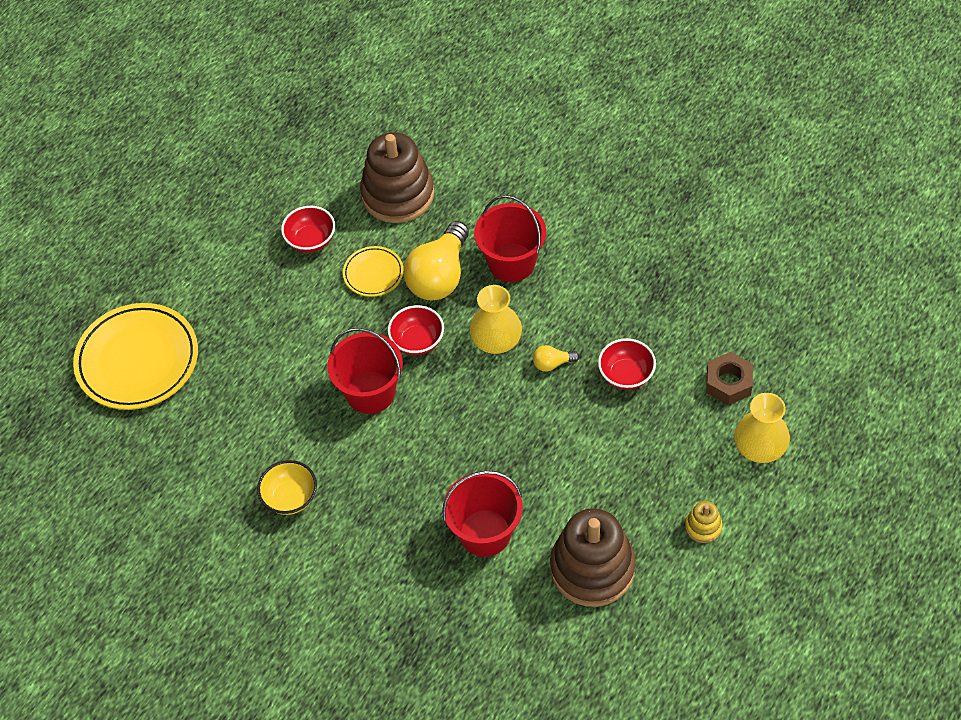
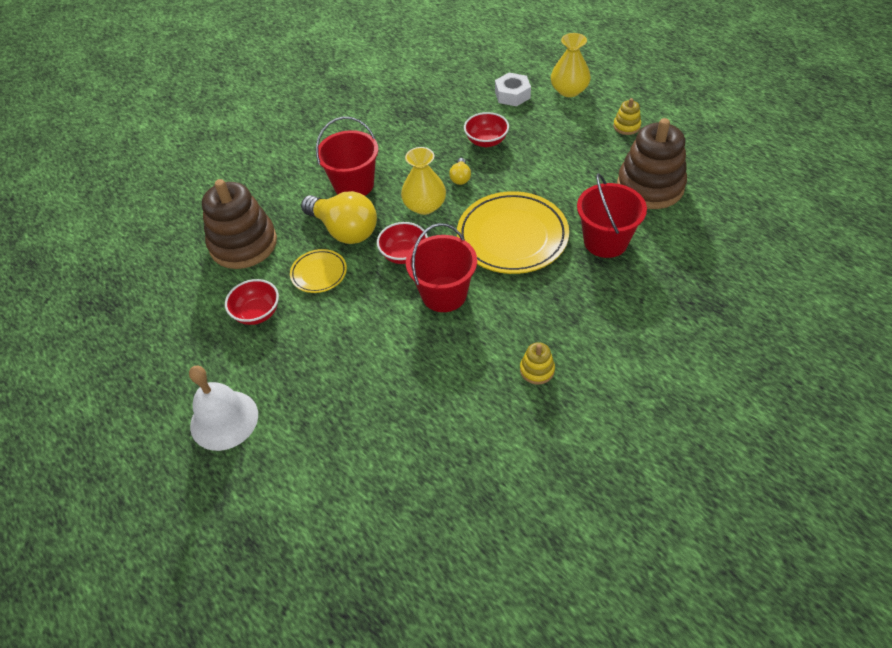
camera: 75 degrees left, 5 degrees down
yellow plate [73,303,198,410] -> yellow plate moved to [457,191,569,274]
yellow bowl [257,460,317,515] -> yellow stacking toy [520,342,555,384]
brown nut [706,352,753,405] -> white nut [495,73,531,106]
none -> white bell [189,366,258,451]

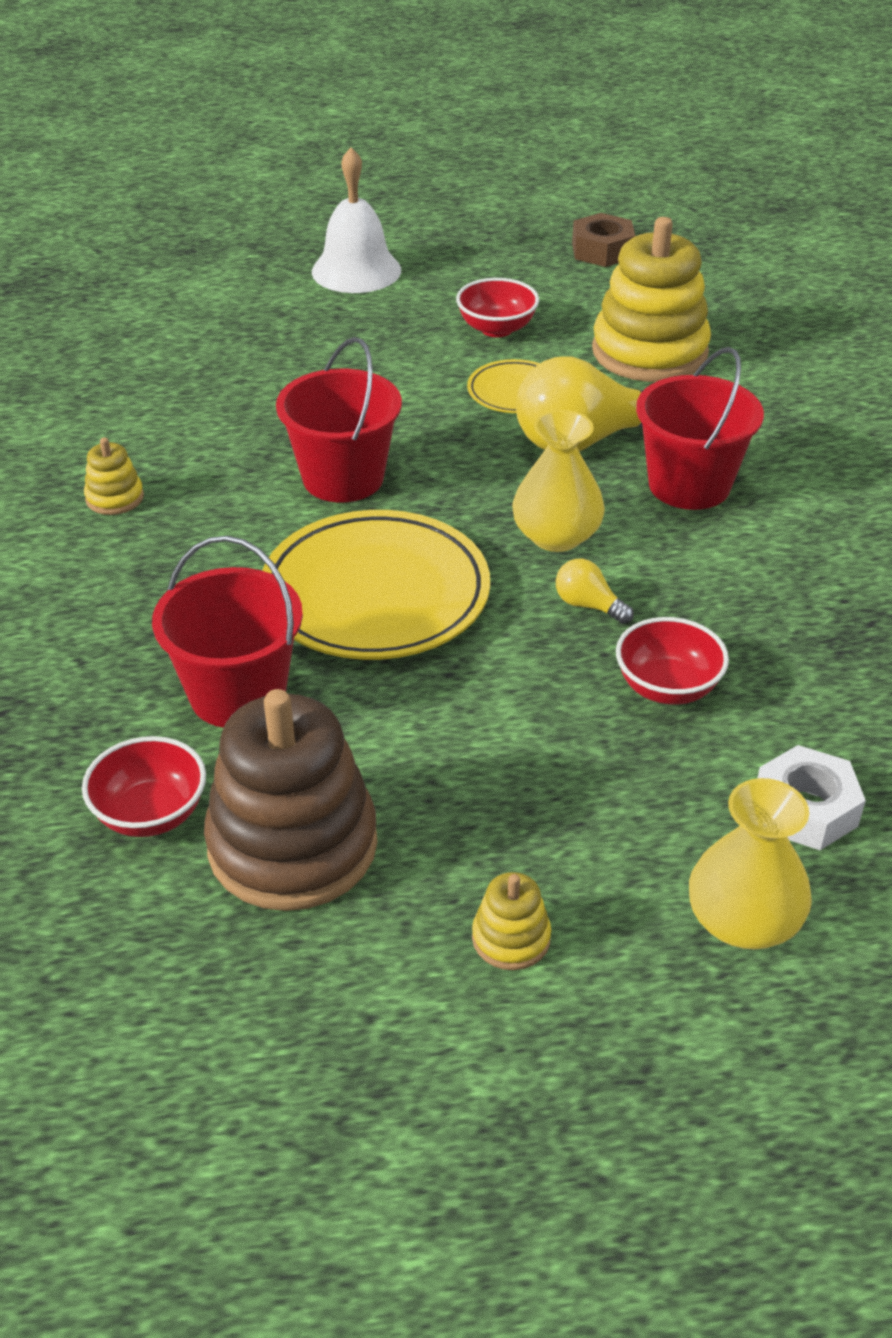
camera: 120 degrees right, 10 degrees down
brown stacking toy [202,179,277,269] -> yellow stacking toy [592,217,711,382]
red bowl [377,222,428,264] -> red bowl moved to [82,736,206,837]
none -> brown nut [572,213,635,267]

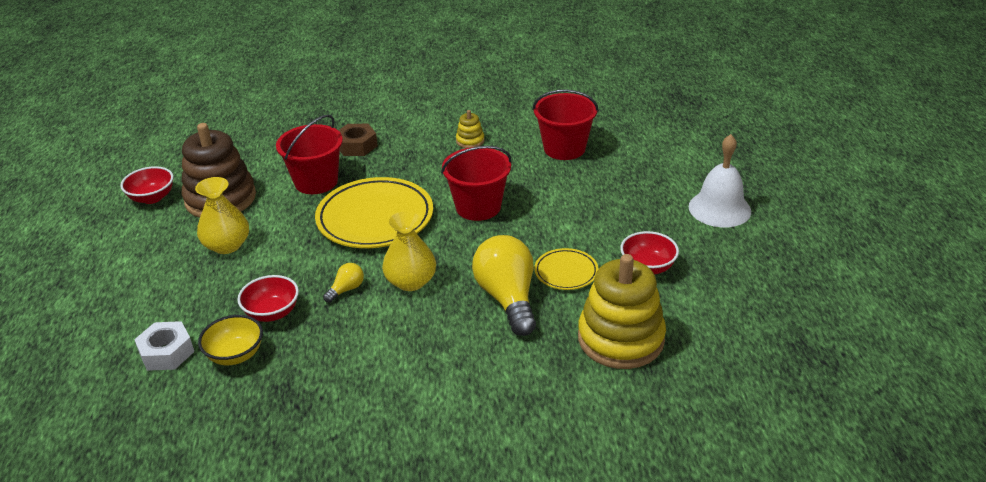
camera: 95 degrees right, 5 degrees down
red bowl [82,736,206,837] -> red bowl moved to [120,166,174,204]
yellow stacking toy [472,872,551,970] -> none
brown nut [572,213,635,267] -> brown nut moved to [338,124,378,156]
red bucket [636,347,764,510] -> red bucket moved to [533,89,599,160]
yellow vase [689,778,812,950] -> yellow vase moved to [195,177,249,254]
none -> yellow bowl [198,315,263,365]

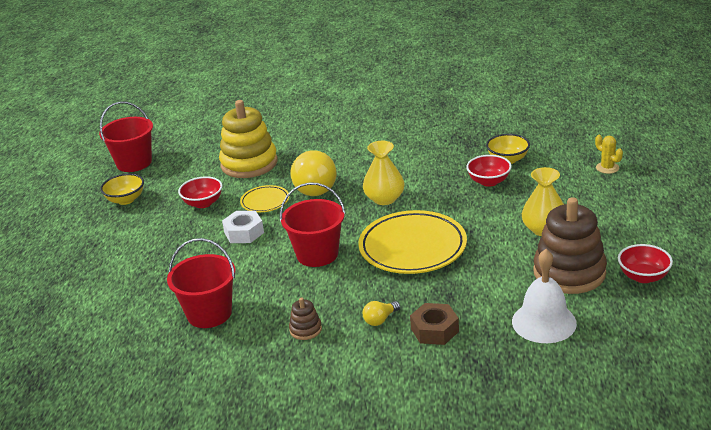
camera: 170 degrees left, 5 degrees down
white nut [134,321,194,371] -> white nut moved to [222,211,264,243]
red bucket [276,114,343,194] -> red bucket moved to [99,101,153,172]
yellow light bulb [323,263,364,303] -> yellow light bulb moved to [362,301,400,326]
yellow stacking toy [456,110,485,148] -> brown stacking toy [289,297,322,340]
white bell [689,134,751,227] -> white bell moved to [512,249,577,343]
none -> yellow bowl [100,174,144,205]
none -> yellow cactus [595,135,623,174]

